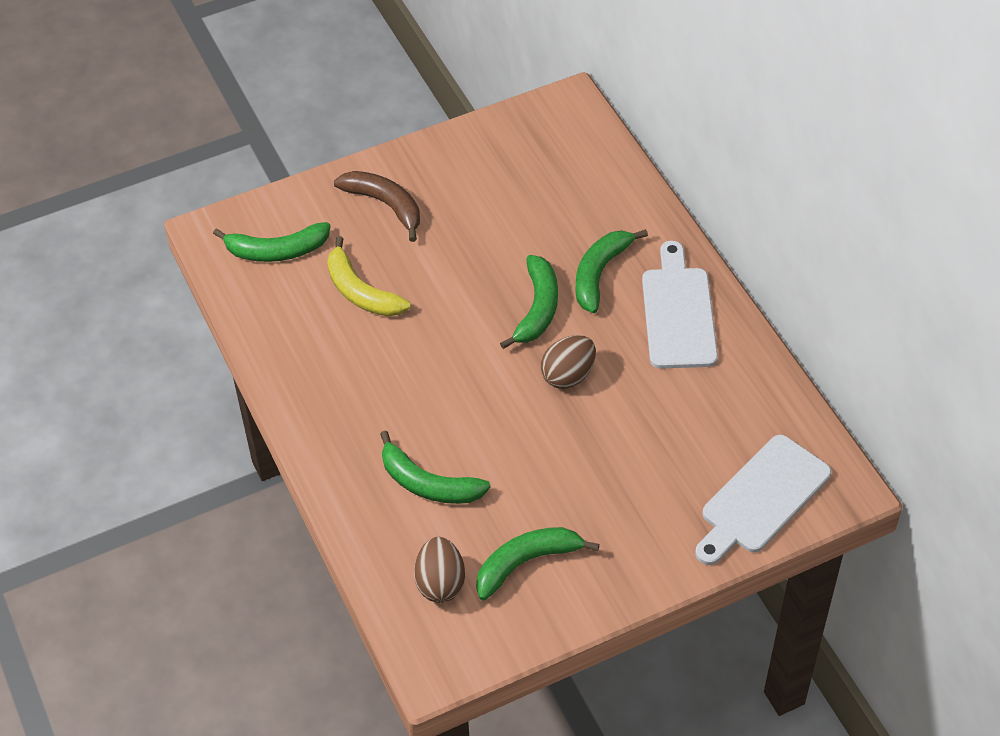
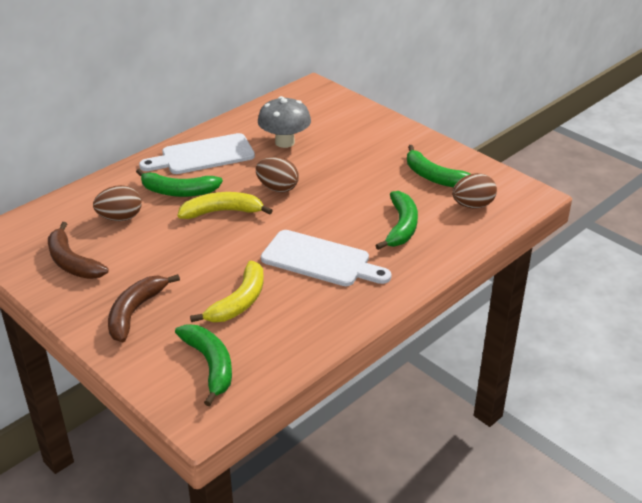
camera: 110 degrees left, 15 degrees down
green banana [500,255,558,349] -> yellow banana [178,192,273,219]
white cutting board [695,435,831,565] -> white cutting board moved to [261,230,392,286]
none -> brown banana [48,222,109,279]
none -> brown egg [93,185,142,221]
none -> grey mushroom [258,96,311,148]

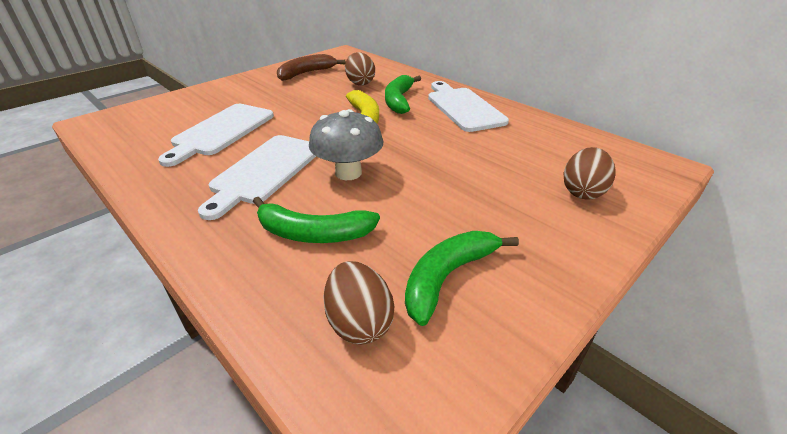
camera: 90 degrees right, 0 degrees up
brown banana [108,274,180,342] -> none
green banana [175,324,232,406] -> none
yellow banana [190,260,264,322] -> white cutting board [158,104,274,167]
brown egg [256,157,299,193] -> brown egg moved to [563,147,615,200]
grey mushroom [258,96,311,148] -> grey mushroom moved to [309,109,383,180]

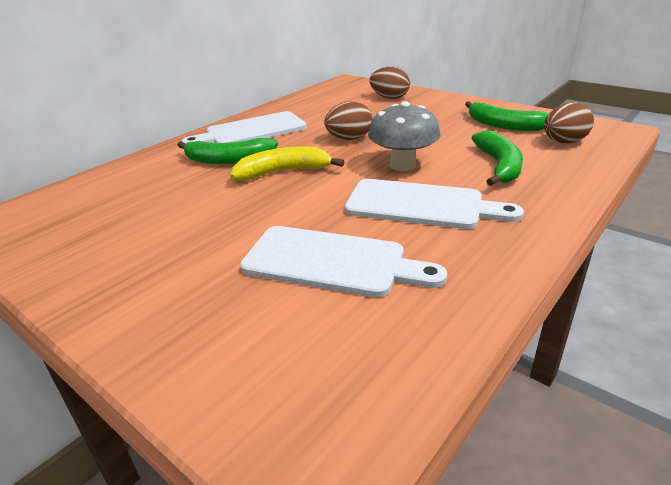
camera: 95 degrees left, 5 degrees down
brown banana [277,54,346,81] -> none
brown egg [345,52,375,85] -> brown egg moved to [324,101,372,140]

